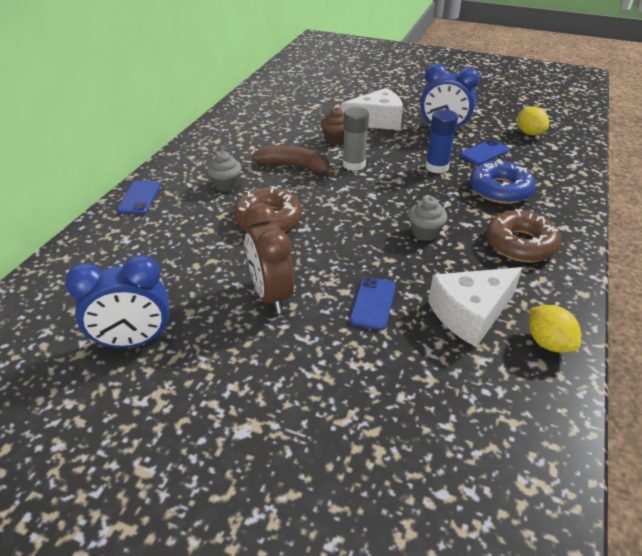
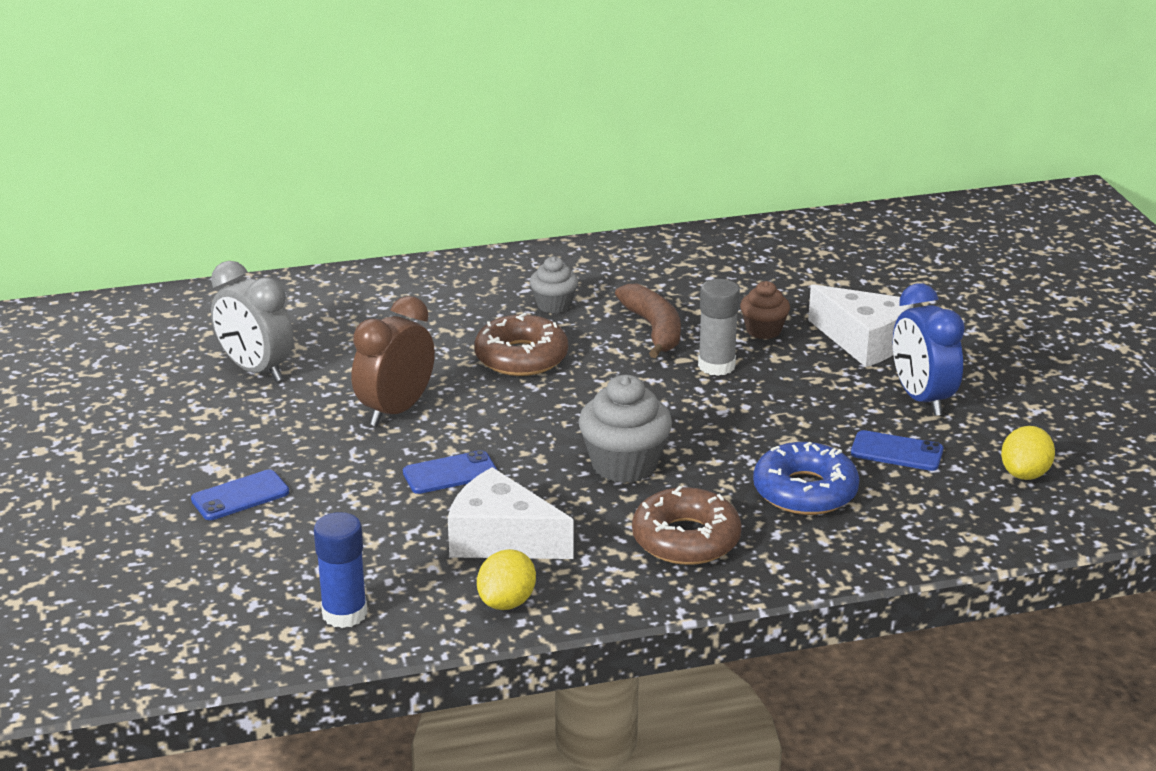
camera: 55 degrees right, 10 degrees down
blue clock [65,255,169,348] -> grey clock [211,261,294,382]
blue phone [117,181,160,214] -> blue phone moved to [191,470,289,520]
grey cupcake [409,196,447,241] -> grey cupcake [579,375,672,483], size x1.66
blue glue stick [425,109,458,173] -> blue glue stick moved to [314,512,368,628]

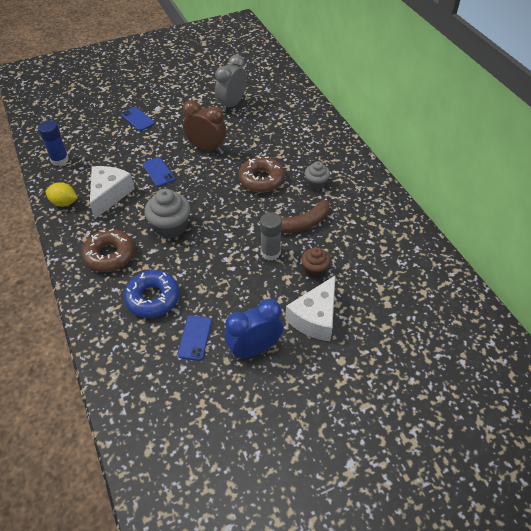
camera: 80 degrees right, 20 degrees up
yellow lemon [1001,426,1055,480] -> none

